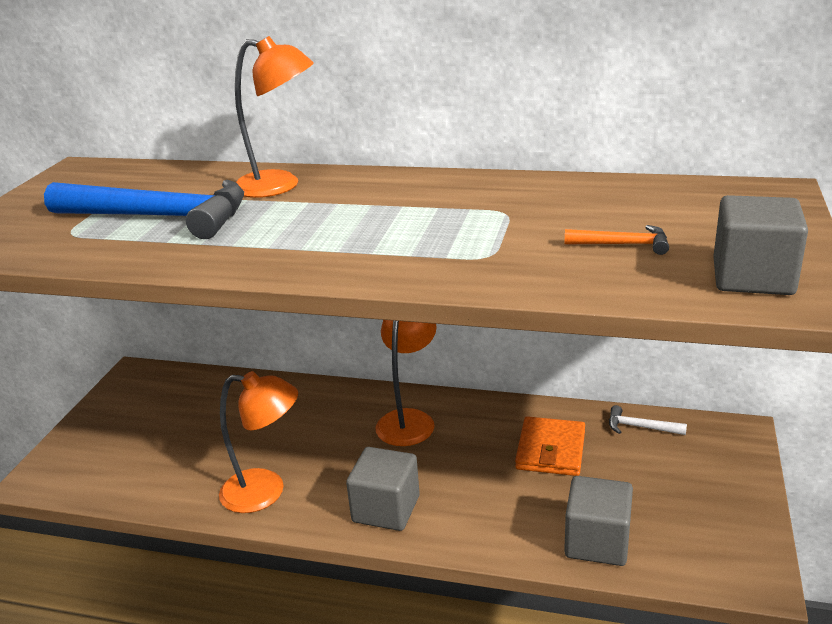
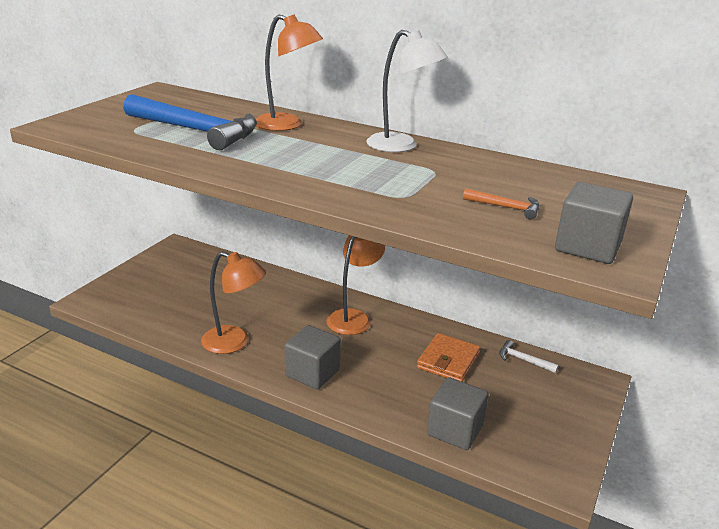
camera: 10 degrees right, 0 degrees up
none -> white lamp [367,30,448,152]

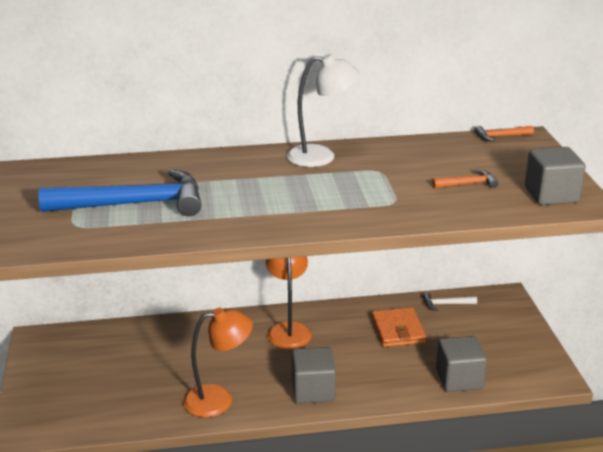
camera: 35 degrees left, 0 degrees up
orange lamp [255,14,323,131] -> none
none -> orange hammer [474,126,534,141]

